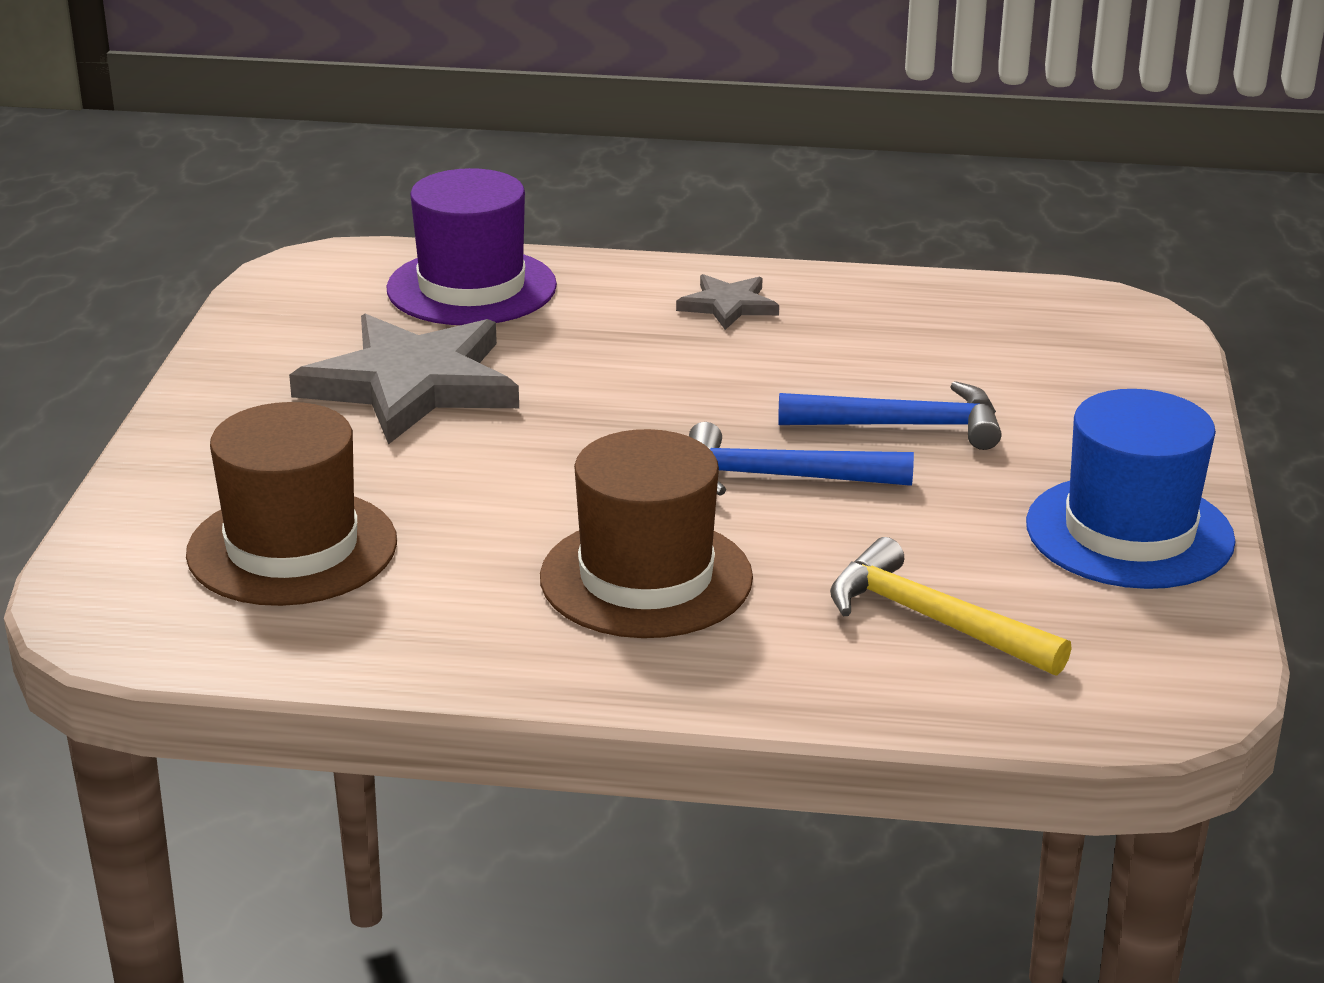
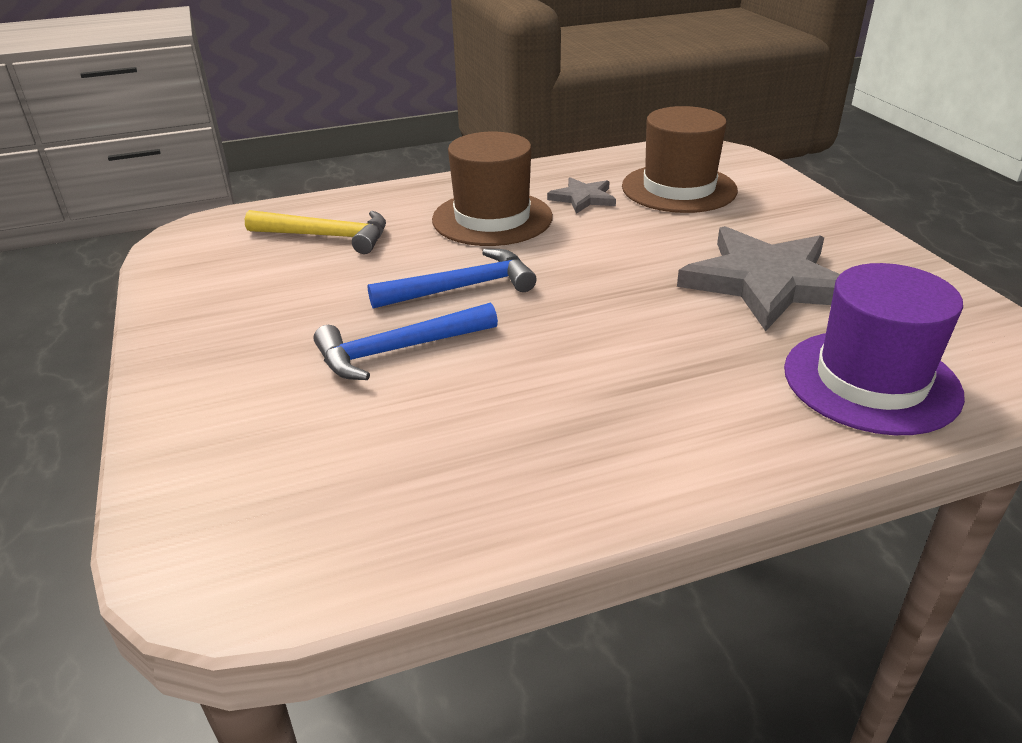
camera: 155 degrees right, 5 degrees up
grey star [676,274,779,330] -> grey star moved to [547,177,616,214]
blue hat [1026,389,1236,589] -> none

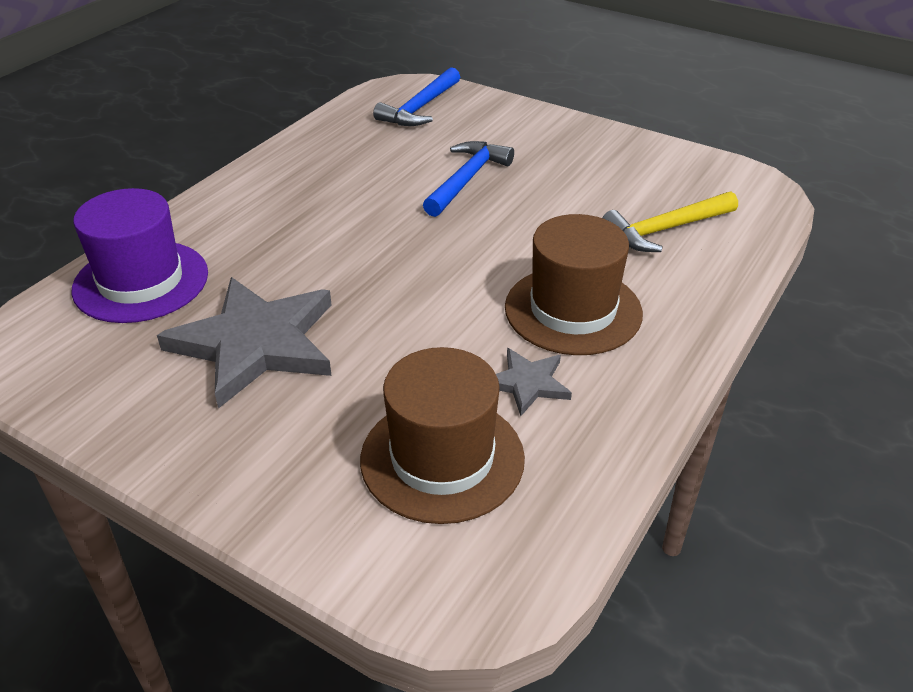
camera: 140 degrees right, 5 degrees up
blue hammer [367,249,537,309] -> blue hammer moved to [373,67,460,126]

